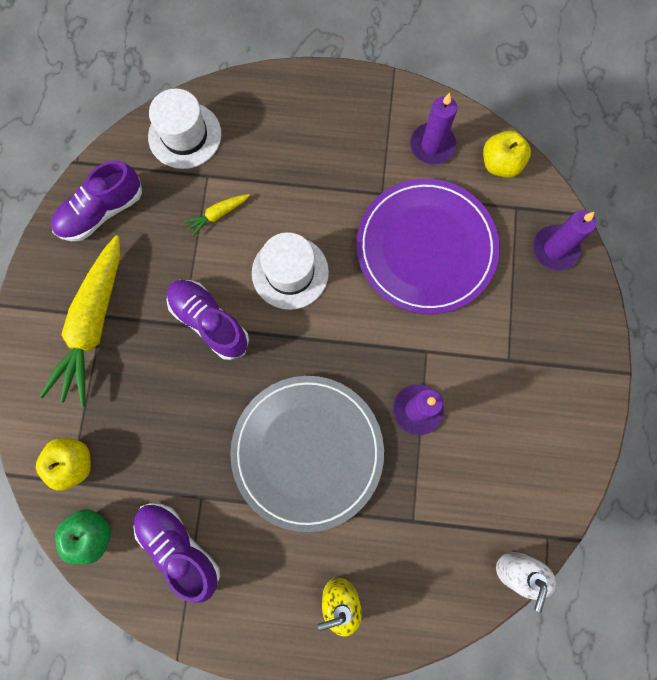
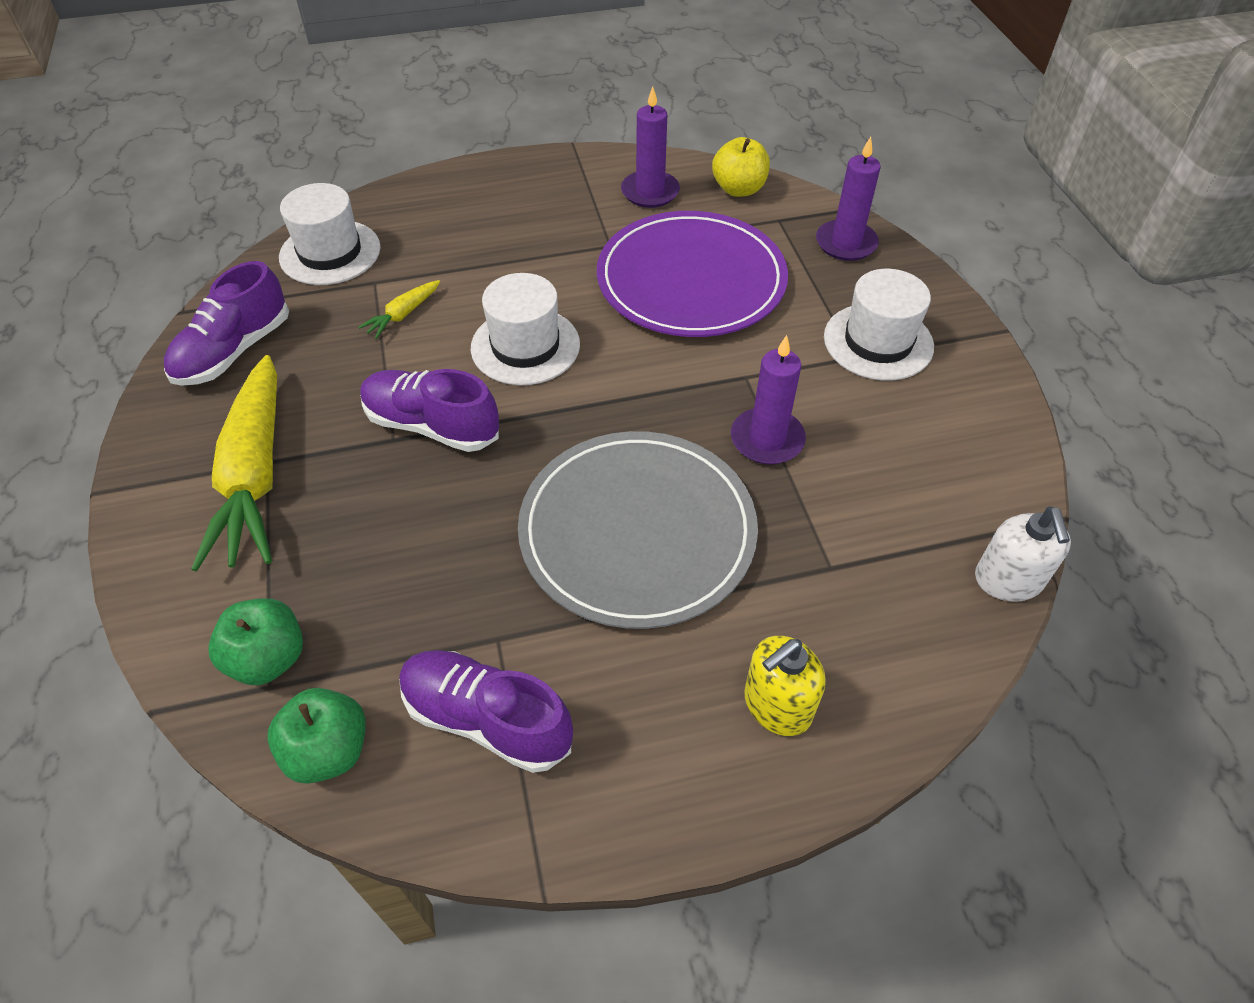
camera: 20 degrees left, 25 degrees down
yellow apple [36,438,91,491] -> green apple [208,598,303,685]
none -> white hat [824,269,934,381]

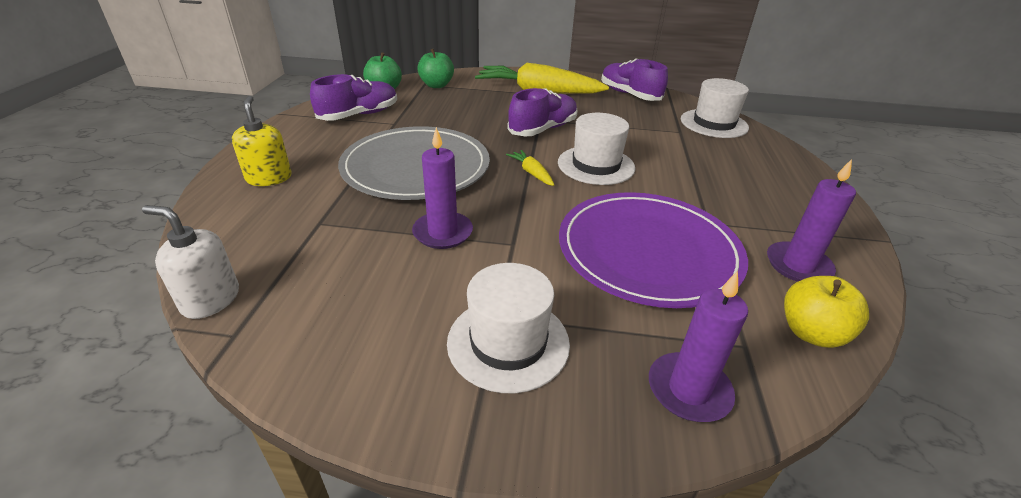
camera: 110 degrees right, 15 degrees down
yellow carrot [358,280,440,339] -> yellow carrot moved to [506,150,554,186]

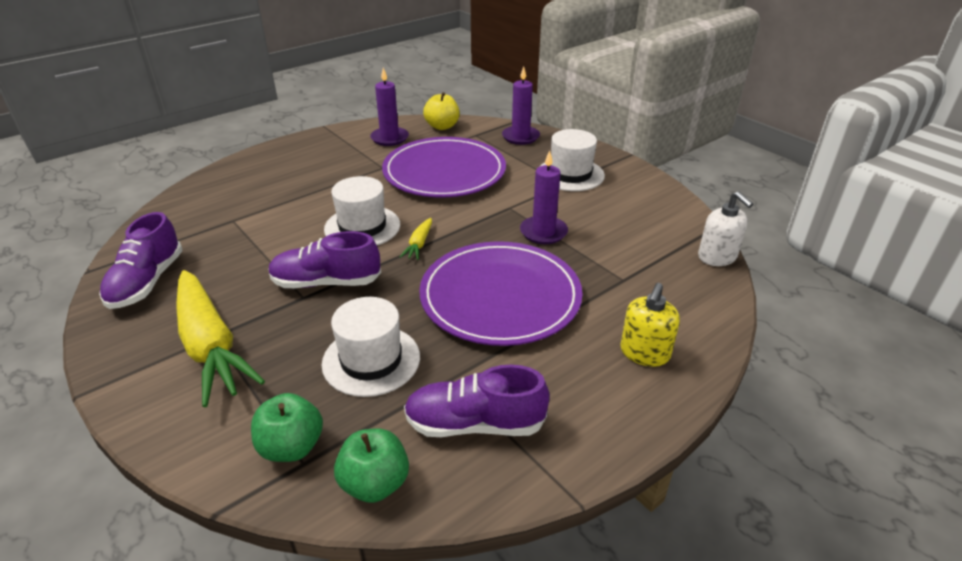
camera: 135 degrees left, 0 degrees up
grey plate [338,126,490,200] -> purple plate [419,241,583,346]
white hat [681,78,749,138] -> white hat moved to [321,297,420,397]

